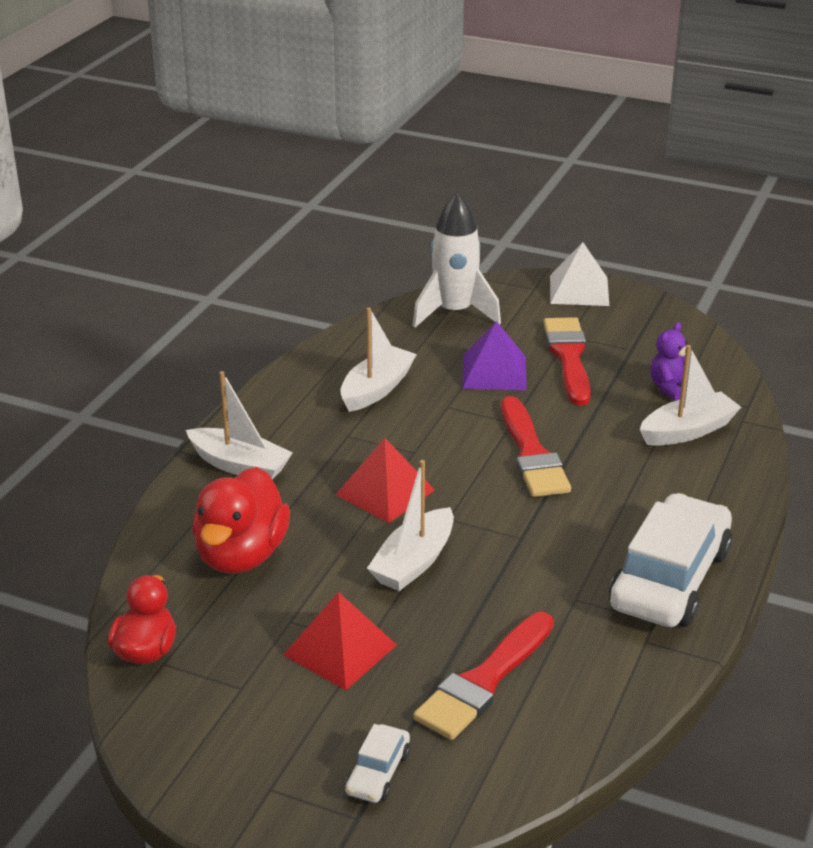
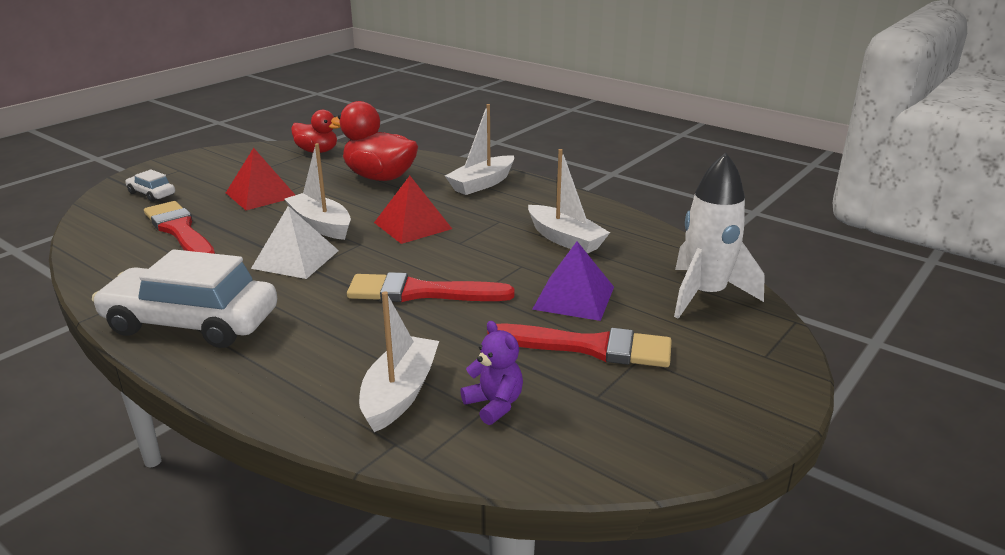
camera: 105 degrees right, 5 degrees down
white pyramid [550,242,609,306] -> white pyramid moved to [251,206,339,279]
white car [609,493,732,627] -> white car turned 150 degrees clockwise [92,249,277,348]
white boat [640,345,741,446] -> white boat turned 150 degrees counterclockwise [359,291,439,432]

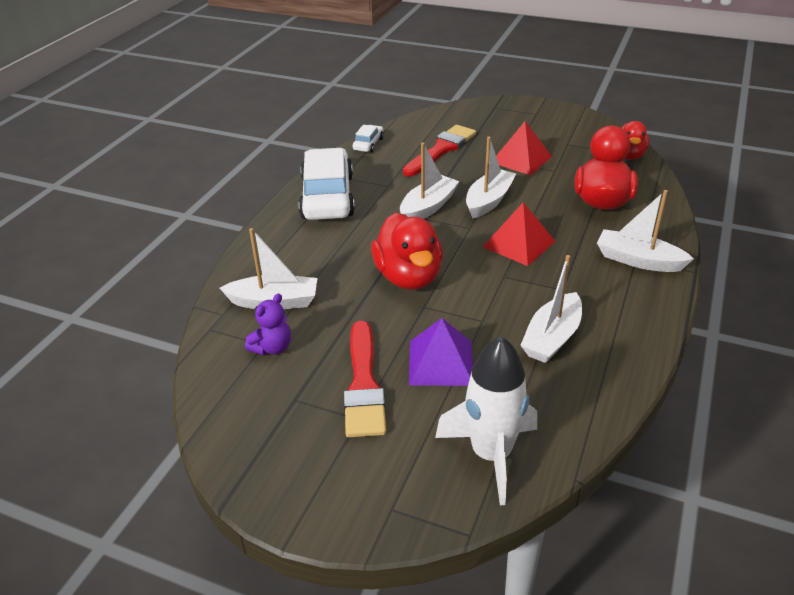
camera: 75 degrees right, 10 degrees up
white car [125,169,175,202] -> white car moved to [353,125,384,152]
white pyramid [251,206,339,279] -> white boat [400,143,460,219]
red brush [347,272,515,302] -> red duck [371,213,443,290]

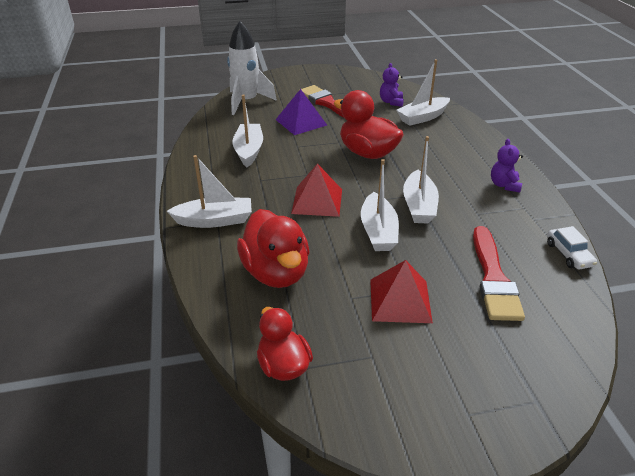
camera: 145 degrees right, 0 degrees up
white car [299,148,355,220] -> purple teddy bear [491,139,523,192]

